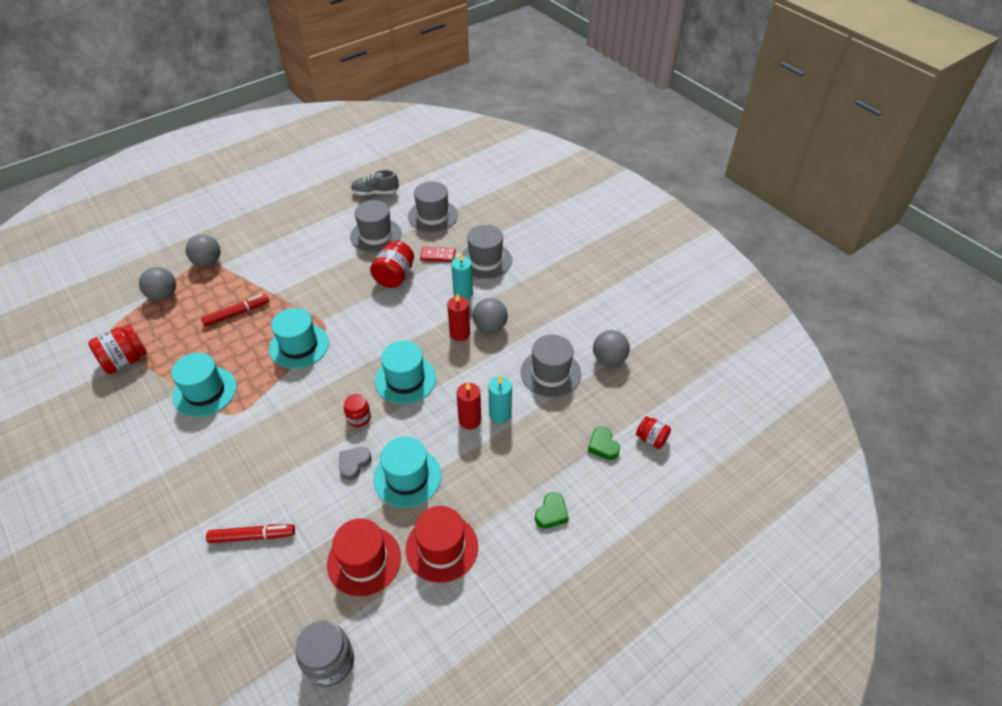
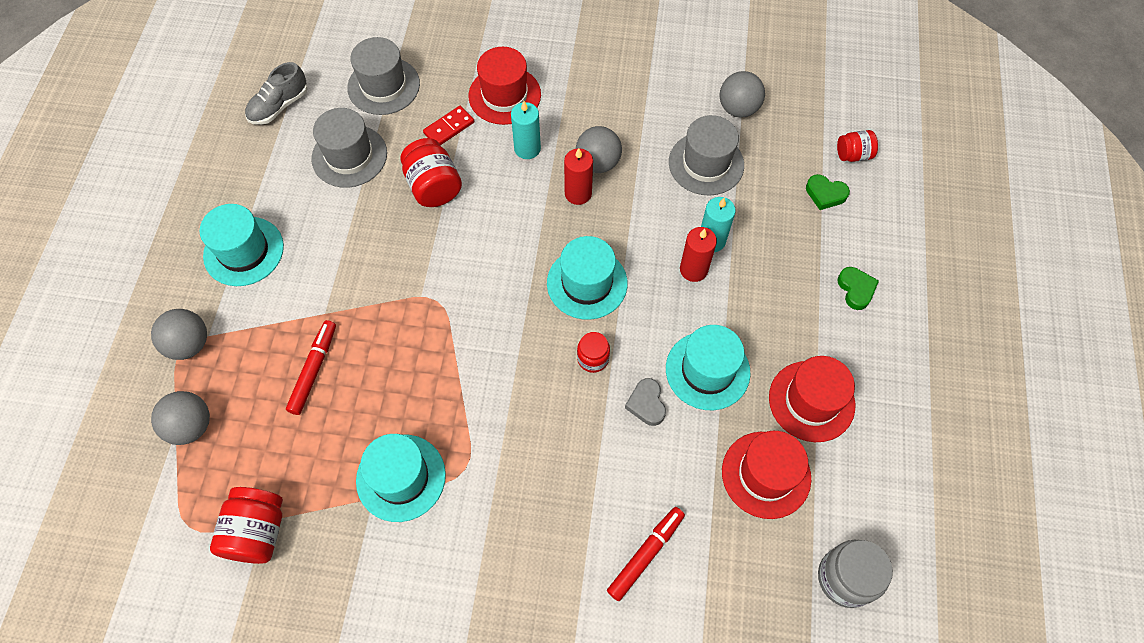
camera: 45 degrees left, 15 degrees up
turquoise hat [269,308,329,369] -> turquoise hat moved to [200,204,284,286]
grey hat [462,225,512,279] -> red hat [469,47,541,125]

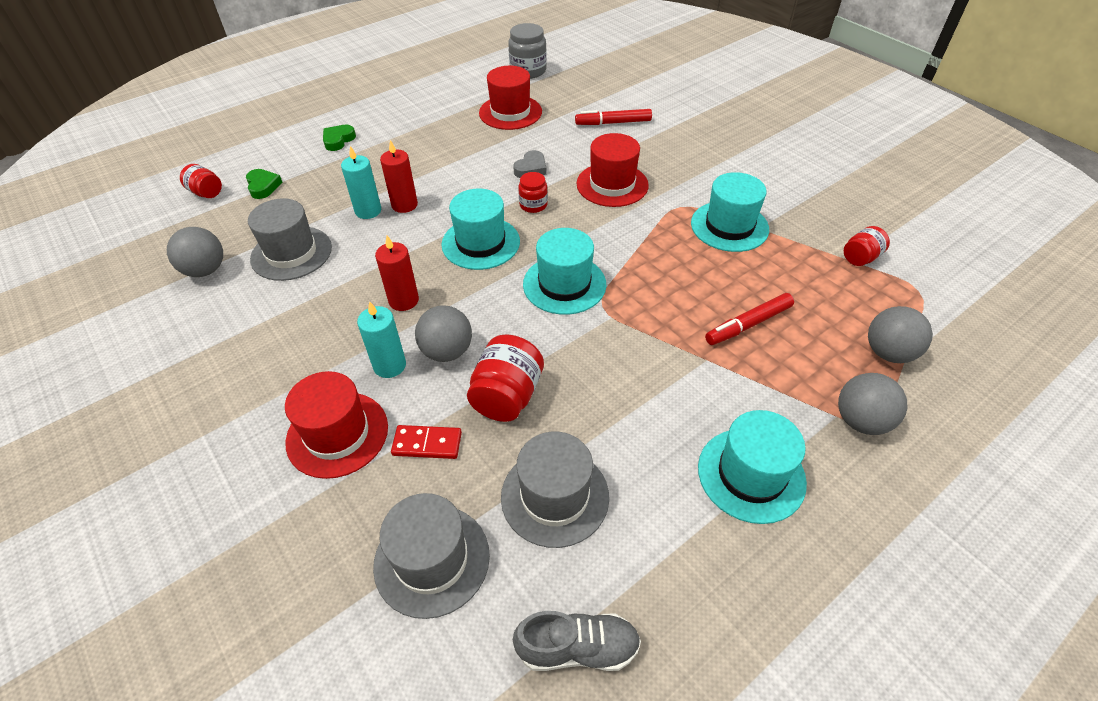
camera: 135 degrees left, 15 degrees down
red jar [210,487,283,564] -> red jar [844,226,890,266], size x0.61
grey ball [576,126,622,173] -> grey ball moved to [415,305,472,362]
turquoise hat [666,325,751,410] -> turquoise hat moved to [523,228,606,315]
red hat [769,356,855,442] -> red hat moved to [576,133,649,207]

